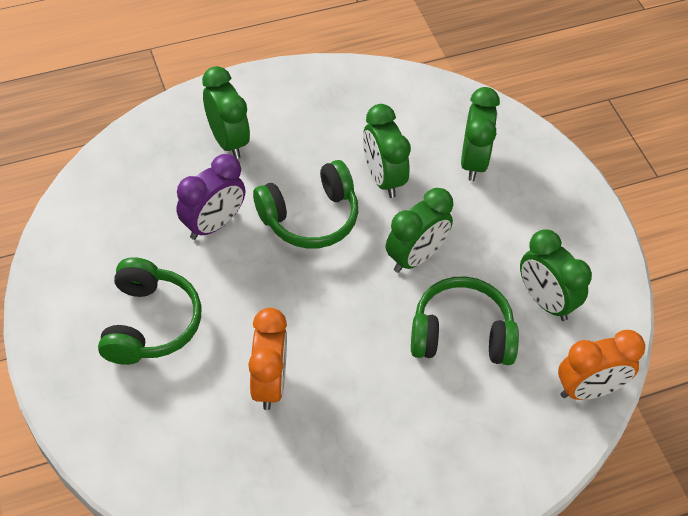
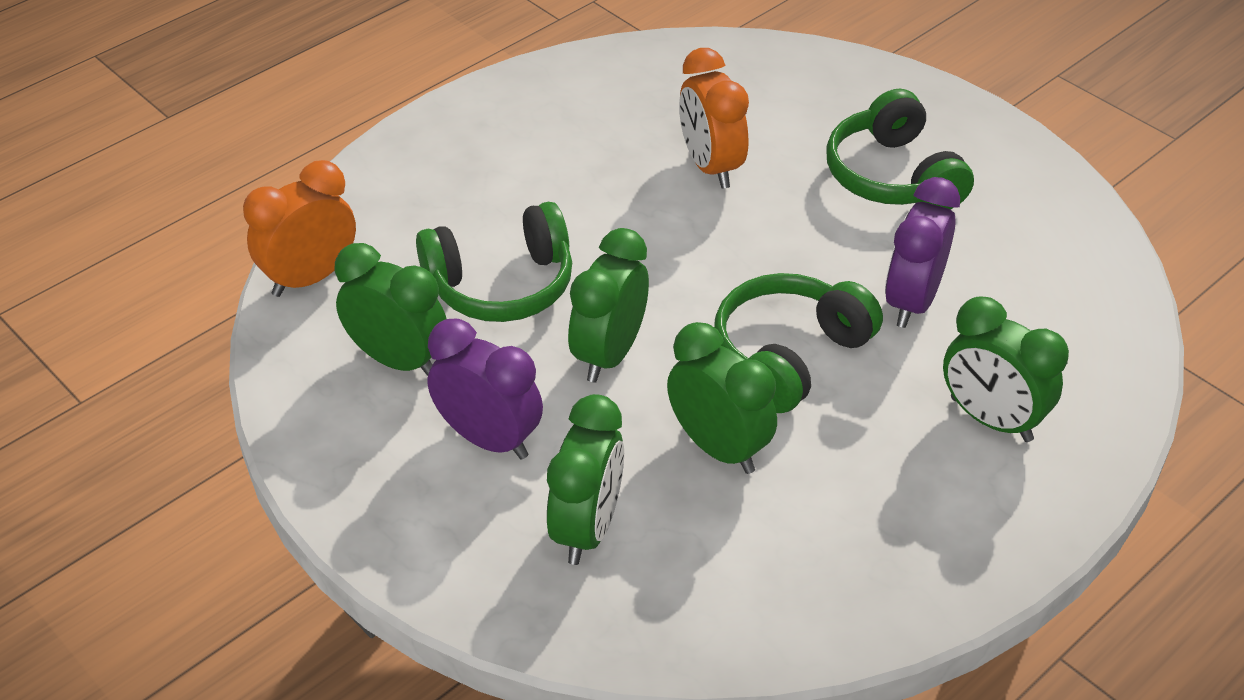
camera: 160 degrees right, 10 degrees down
green clock [461,87,500,181] -> green clock turned 150 degrees counterclockwise [547,394,624,565]
none -> purple clock [428,319,543,459]

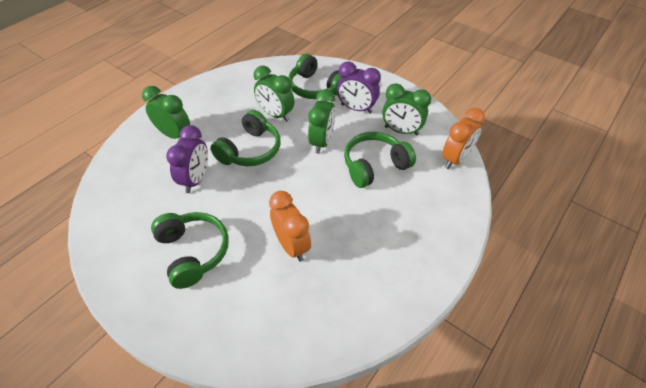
camera: 170 degrees right, 5 degrees up
green clock [547,394,624,565] -> green headphones [288,54,341,99]

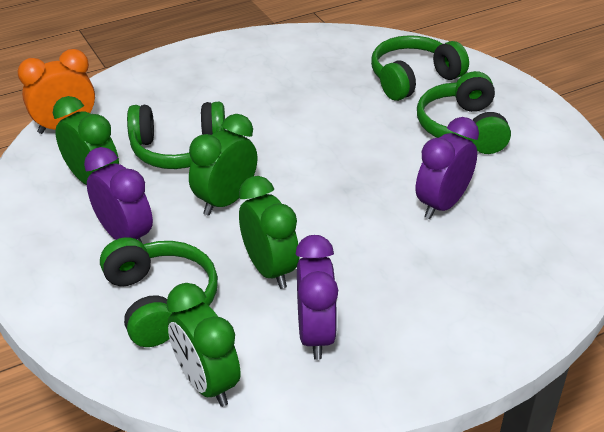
camera: 155 degrees left, 10 degrees down
green clock [142,86,190,139] -> green clock moved to [166,283,241,407]
green headphones [210,110,280,166] -> green headphones moved to [371,35,469,101]
orange clock [269,191,311,262] -> none
none -> purple clock [295,235,338,360]

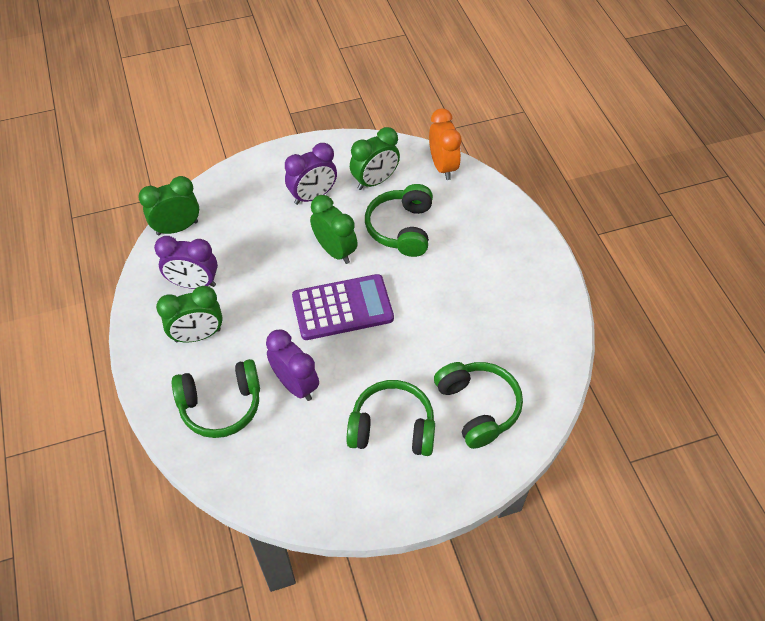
camera: 100 degrees right, 15 degrees up
green headphones [100,237,218,347] -> green headphones moved to [172,359,260,438]
green clock [239,176,299,289] -> green clock moved to [156,286,223,342]
none -> purple calculator [292,274,394,340]

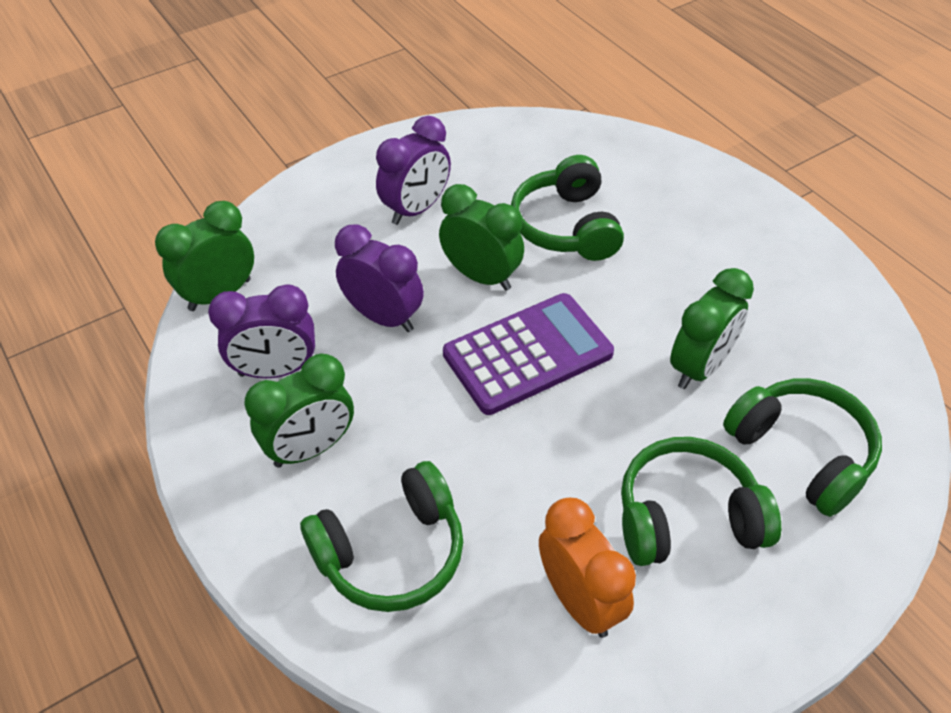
camera: 15 degrees left, 5 degrees down
purple clock [266,329,319,401] -> purple clock moved to [335,225,424,332]
green clock [350,127,400,190] -> green clock moved to [670,268,754,389]
orange clock [429,108,461,180] -> orange clock moved to [539,498,636,638]

